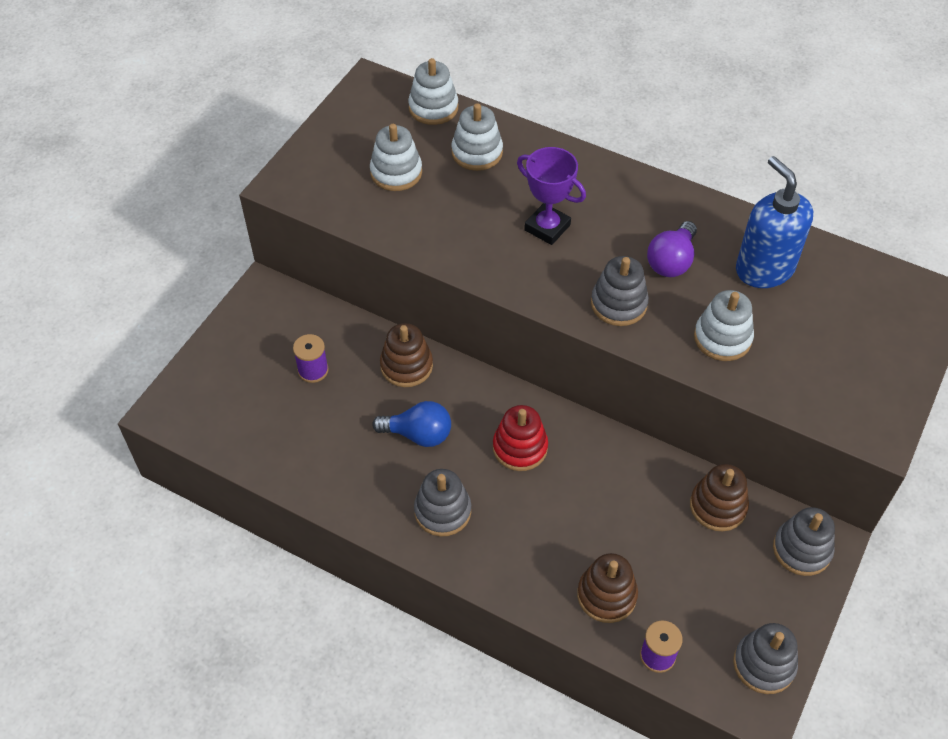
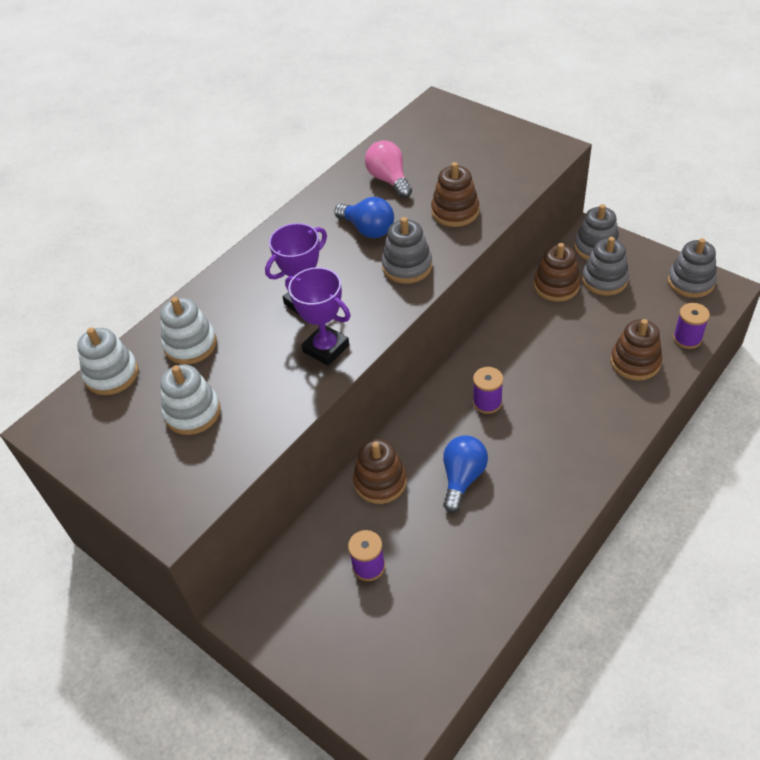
camera: 75 degrees left, 5 degrees down
grey stacking toy [414,469,471,536] -> grey stacking toy moved to [582,237,629,296]
red stacking toy [493,405,548,471] -> purple spool [473,367,503,414]
purple light bulb [647,221,697,277] -> blue light bulb [334,197,394,238]
white stacking toy [694,290,754,361] -> brown stacking toy [431,162,479,227]
blue soap dispenser [736,156,813,288] -> pink light bulb [365,140,412,198]
none -> purple trophy [285,267,351,366]

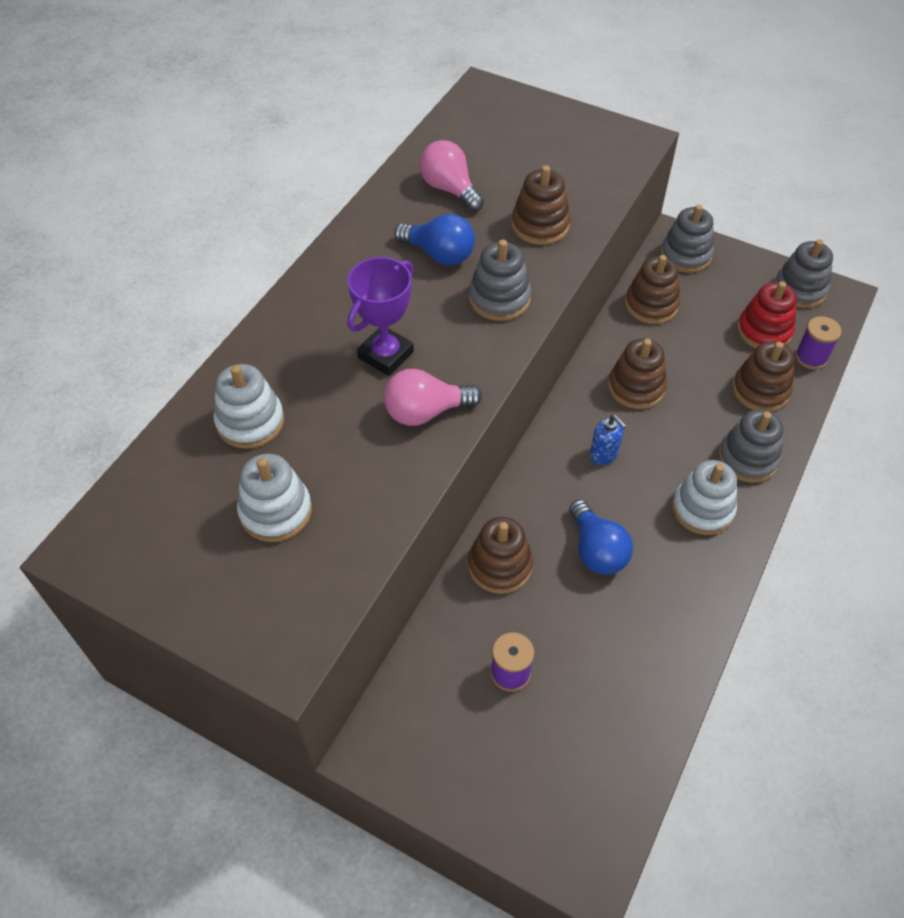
camera: 15 degrees left, 5 degrees up
white stacking toy [77,327,138,395] -> white stacking toy moved to [672,460,737,535]
purple trophy [285,267,351,366] -> pink light bulb [384,369,482,426]
blue light bulb [443,436,488,513] -> blue light bulb turned 150 degrees clockwise [569,500,633,575]
purple spool [473,367,503,414] -> blue soap dispenser [590,415,626,465]
grey stacking toy [582,237,629,296] -> grey stacking toy moved to [718,409,783,483]
none -> brown stacking toy [608,338,667,409]
none -> red stacking toy [737,281,797,348]

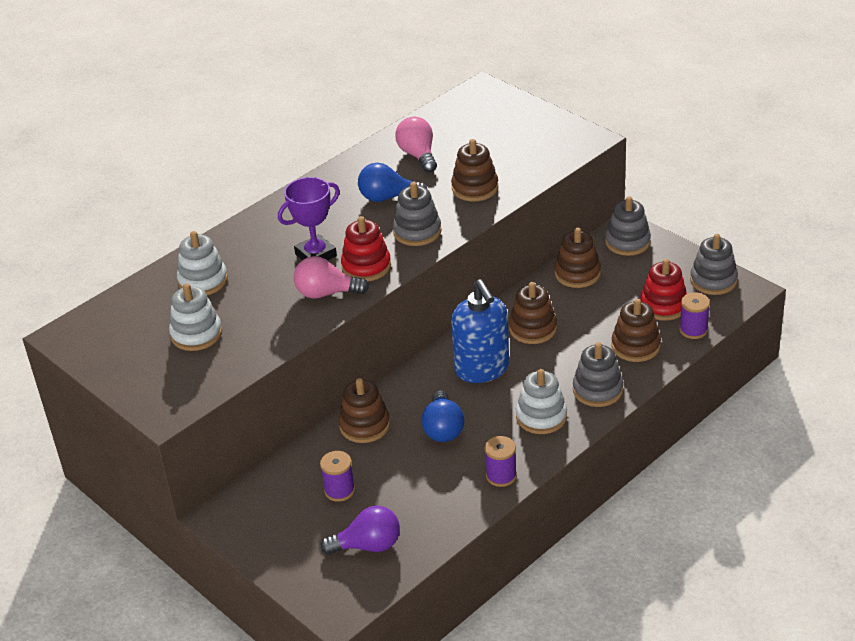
camera: 20 degrees right, 15 degrees down
blue light bulb [394,214,475,266] -> blue light bulb turned 135 degrees clockwise [358,163,427,202]
blue soap dispenser [590,415,626,465] -> blue soap dispenser [451,279,509,383], size x2.14
none -> purple light bulb [320,506,400,555]
none -> red stacking toy [341,216,391,282]
none -> purple spool [484,436,517,487]

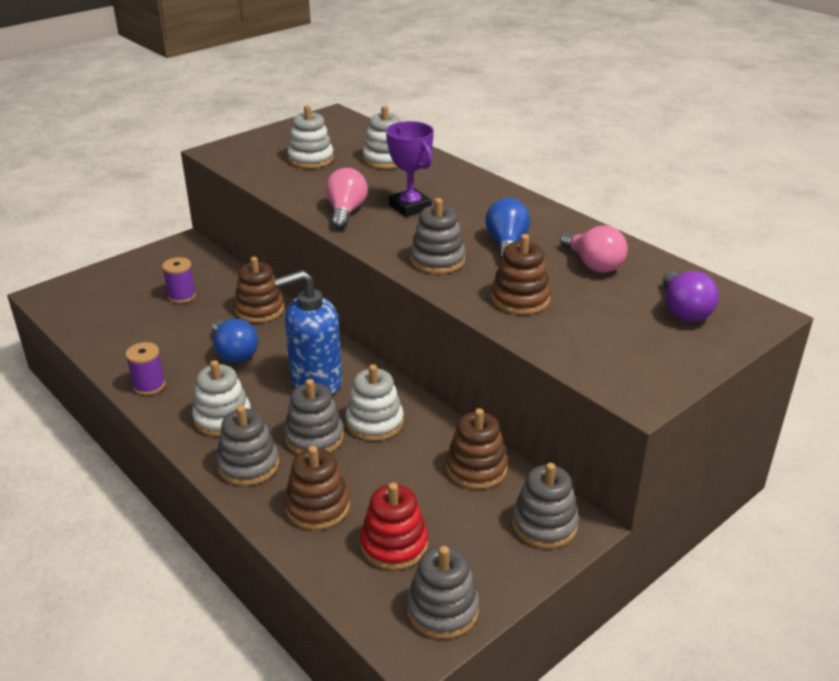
camera: 90 degrees right, 5 degrees down
purple light bulb [320,506,400,555] -> purple light bulb moved to [662,271,719,322]
red stacking toy [341,216,391,282] -> none
pink light bulb [395,117,437,172] -> pink light bulb turned 75 degrees clockwise [560,225,628,273]
blue light bulb [421,390,464,442] -> blue light bulb turned 120 degrees counterclockwise [212,319,258,363]
brown stacking toy [509,282,557,344] -> white stacking toy [346,364,404,441]
purple spool [679,292,710,339] -> none
none -> grey stacking toy [284,379,344,454]

